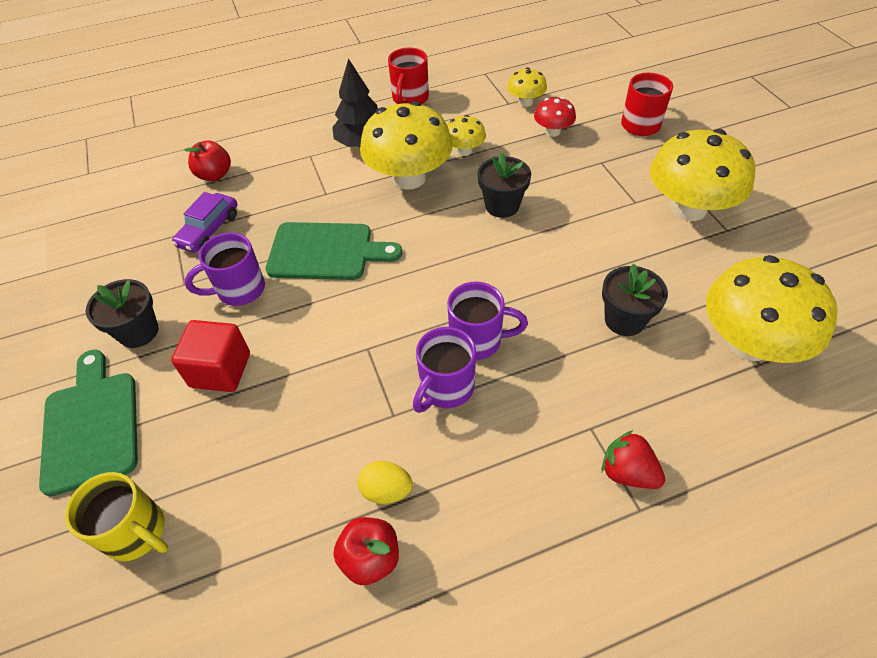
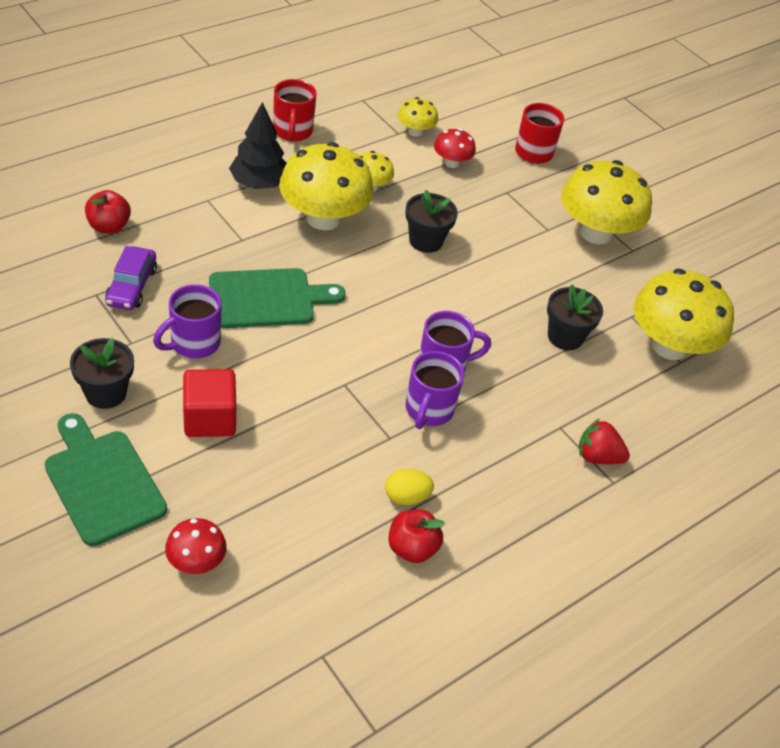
camera: 25 degrees left, 5 degrees down
yellow mug [65,472,168,561] -> red mushroom [165,518,227,574]

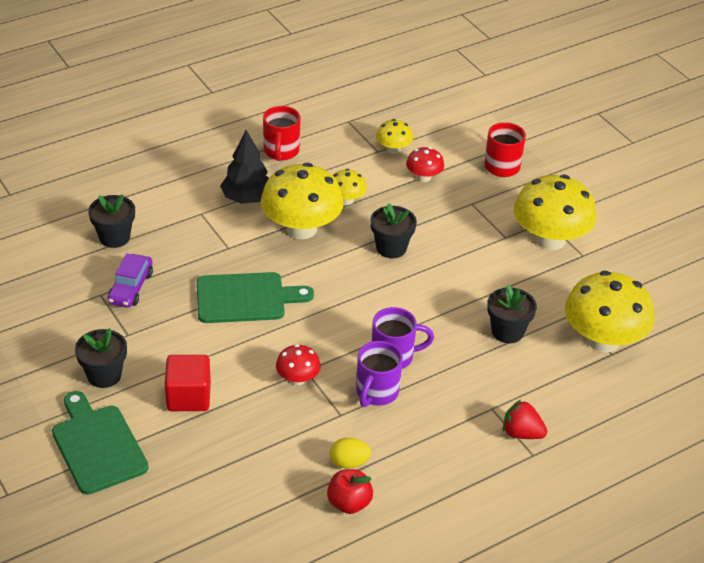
camera: 10 degrees right, 5 degrees down
red apple [85,190,131,234] -> black flower pot [88,195,135,248]
purple mug [153,284,222,359] -> none
red mushroom [165,518,227,574] -> red mushroom moved to [276,344,321,385]

